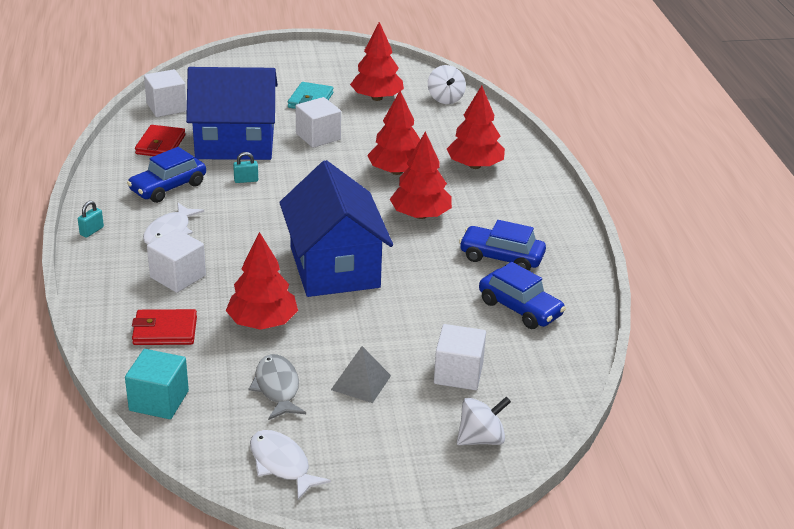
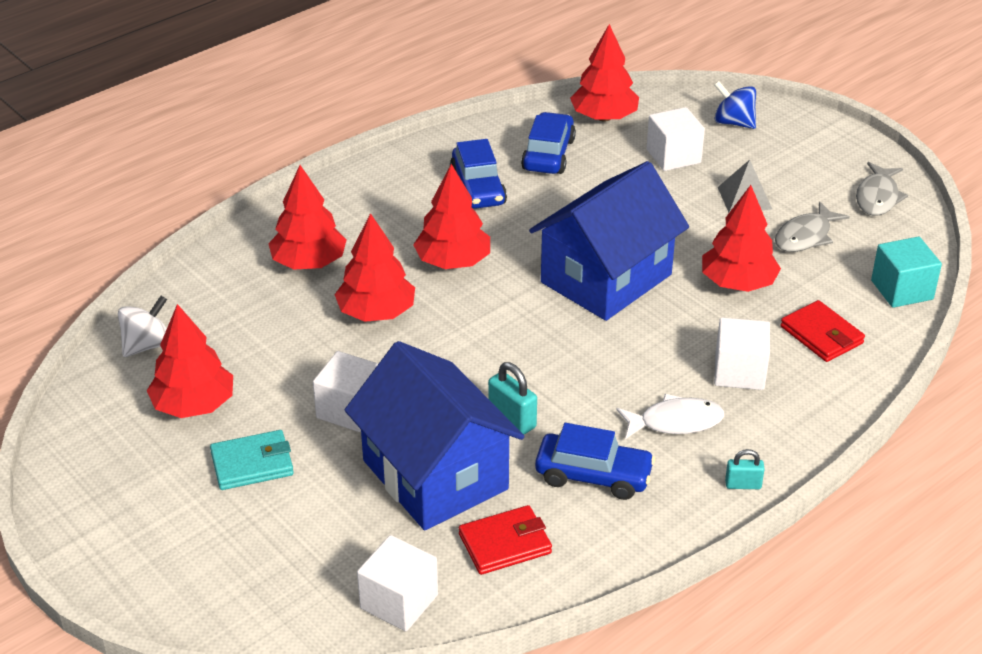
camera: 120 degrees left, 5 degrees up
turquoise padlock [233,152,258,183] -> turquoise padlock [488,362,537,434], size x1.54
white fish [250,430,331,500] -> grey fish [856,162,908,216]
white spinning top [457,397,511,445] -> blue spinning top [714,81,756,129]
none -> red tree [570,24,639,122]

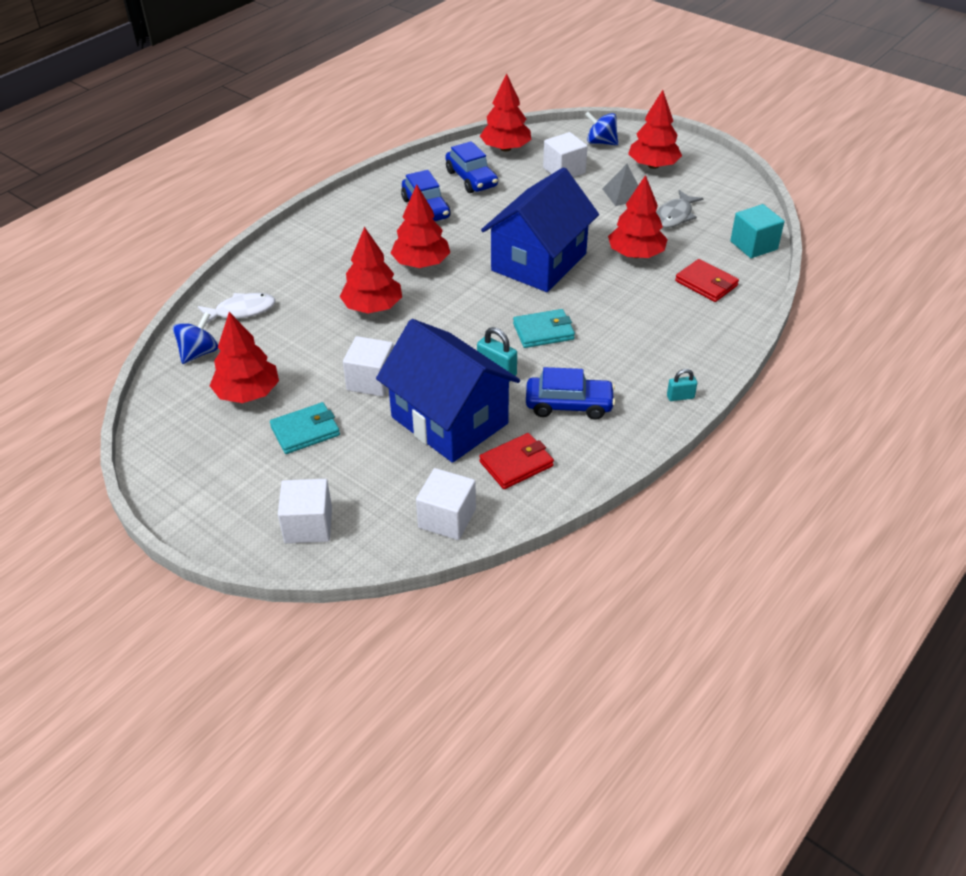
camera: 10 degrees left, 5 degrees up
white spinning top [118,296,167,357] -> blue spinning top [173,312,218,364]
red tree [268,165,347,270] -> red tree moved to [628,90,682,169]
blue car [521,112,576,174] -> blue car turned 150 degrees clockwise [445,141,498,193]
white fish [617,394,724,439] -> white fish moved to [198,293,275,324]
white cube [714,317,770,390] -> white cube moved to [278,479,332,543]
grey fish [856,162,908,216] -> none
none -> turquoise wallet [513,309,575,348]

